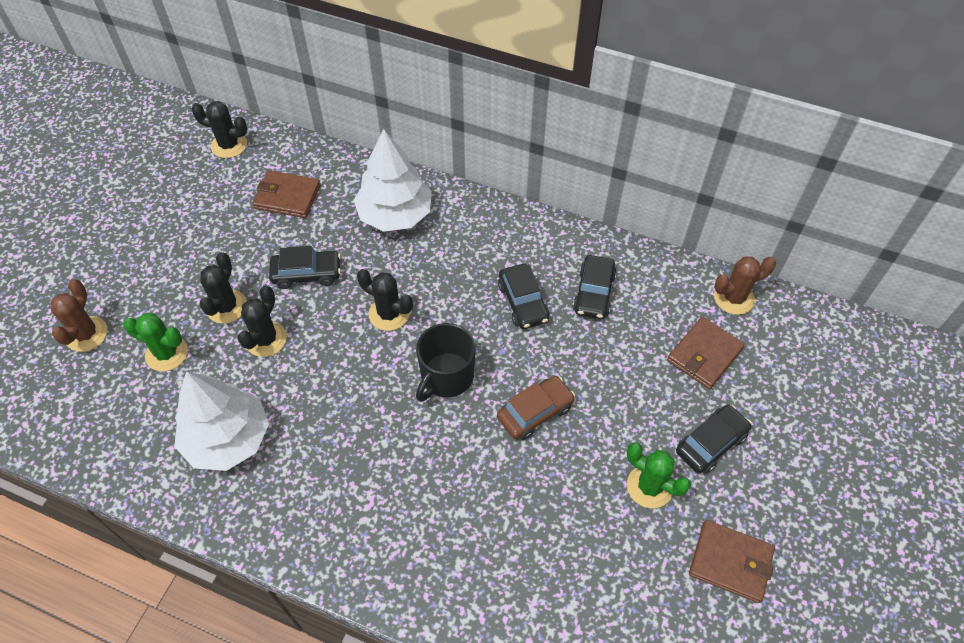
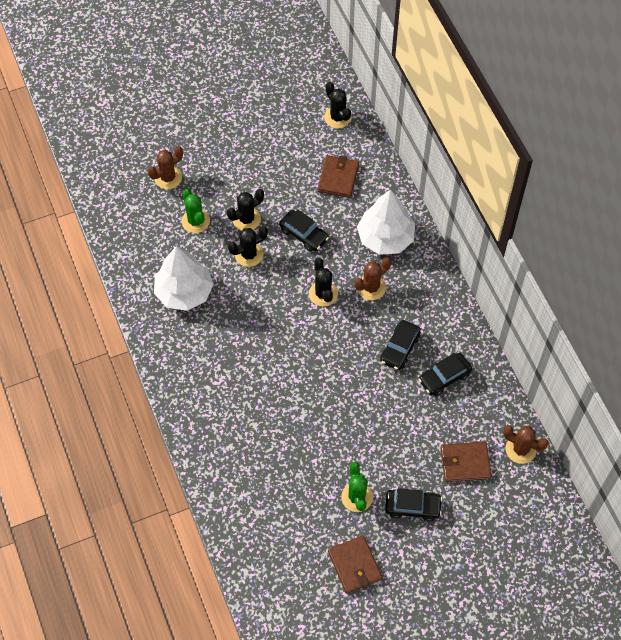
camera: 45 degrees right, 5 degrees up
brown wallet [253,170,321,218] -> brown wallet turned 45 degrees clockwise [318,155,359,198]
black mug [416,323,476,402] -> none
brown car [497,376,575,440] -> none
none -> brown cactus [354,257,391,300]

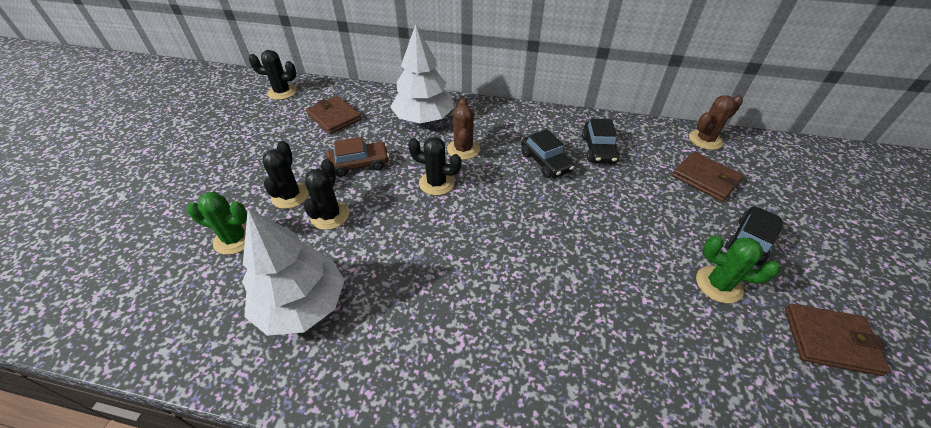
camera: 55 degrees left, 15 degrees down
brown cactus [147,146,183,189] -> none
black car [279,209,329,252] -> brown car [326,137,389,177]
brown wallet [441,442,491,482] -> brown wallet turned 75 degrees counterclockwise [672,151,744,202]

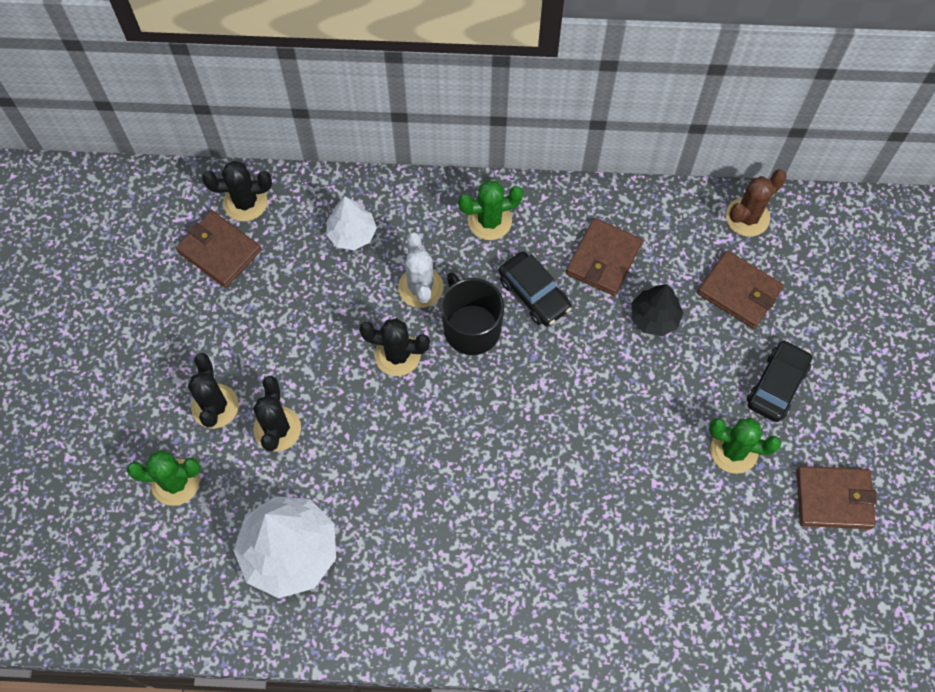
camera: 10 degrees left, 20 degrees up
black cactus [249,50,297,100] -> black cactus moved to [202,161,272,221]
brown car [326,137,389,177] -> none
white tree [390,24,454,123] -> white tree [326,196,377,250], size x0.55
brown cactus [447,98,480,160] -> white cactus [398,232,444,308]
black car [582,119,620,164] -> brown wallet [566,218,643,296]
none -> black mug [441,272,504,355]
none -> green cactus [458,180,523,240]
none -> black tree [632,284,683,336]

